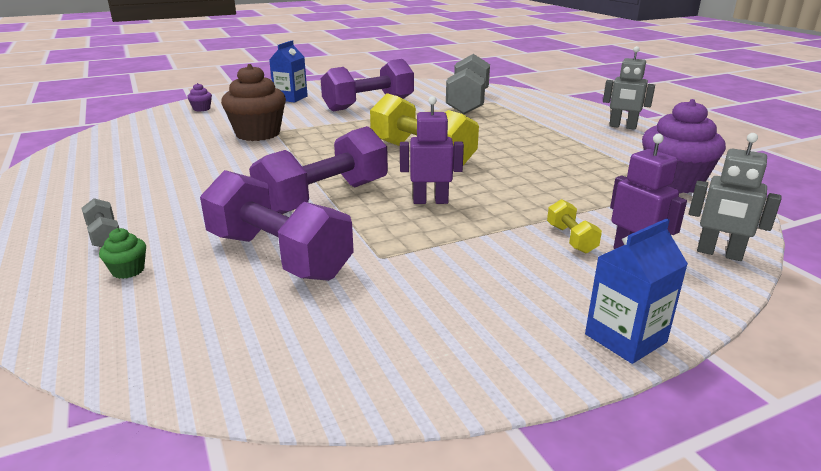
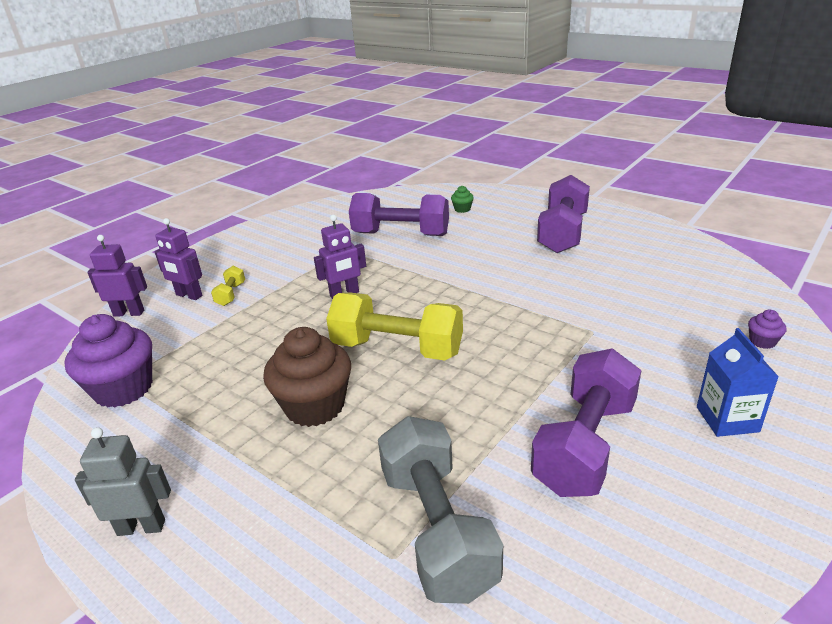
camera: 155 degrees right, 5 degrees up
grey dumbbell [81,198,119,247] -> none
brown cupcake [221,64,286,141] -> brown cupcake moved to [263,327,351,427]
purple dumbbell [249,126,388,214] -> purple dumbbell moved to [537,175,590,253]
yellow dumbbell [547,199,602,253] -> yellow dumbbell turned 45 degrees clockwise [211,266,245,306]
blue carton [585,218,688,364] -> none
grey robot [689,133,781,261] -> purple robot [87,235,147,317]

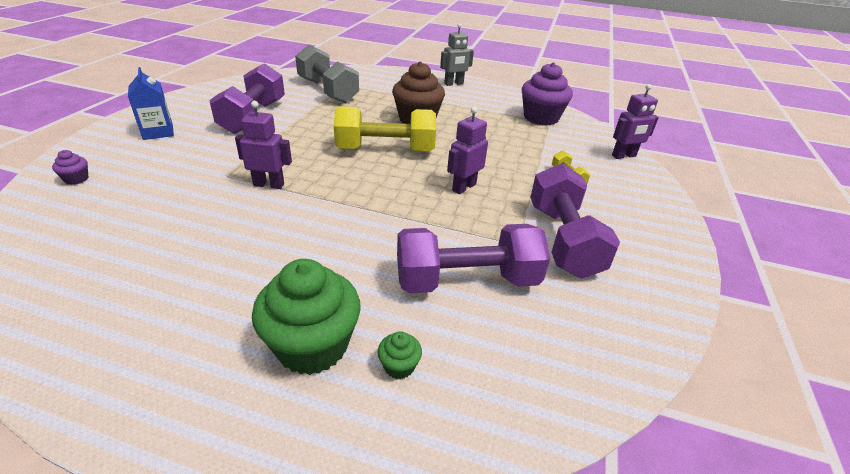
camera: 155 degrees right, 5 degrees up
purple robot [155,218,203,300] -> purple robot moved to [235,101,292,189]
purple dumbbell [537,175,590,253] -> purple dumbbell moved to [530,163,620,279]
none -> green cupcake [252,259,361,375]

